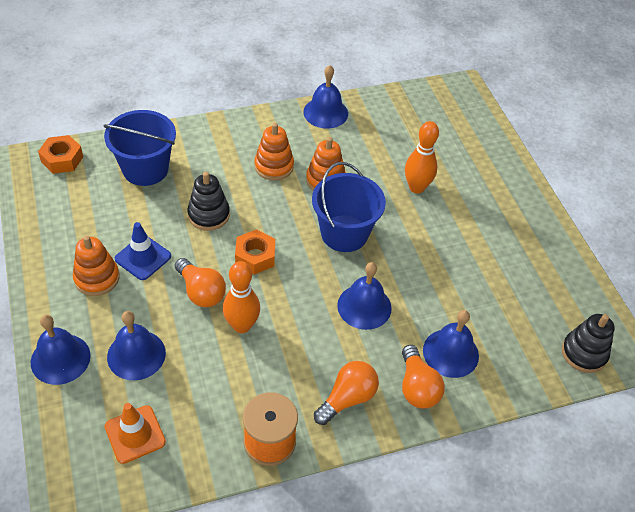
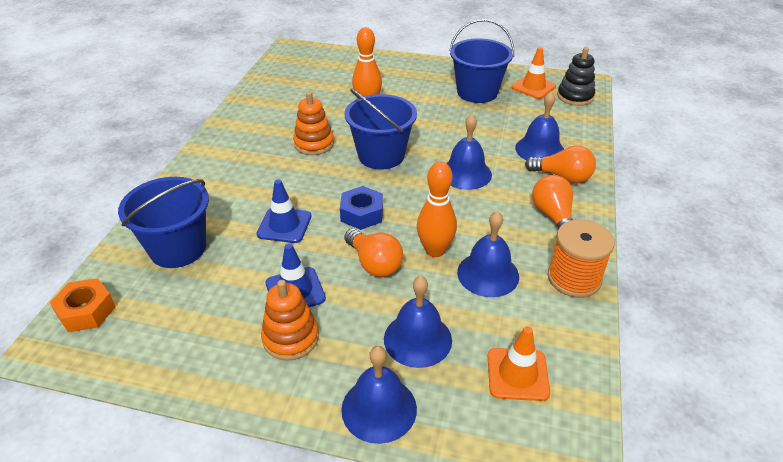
camera: 55 degrees left, 10 degrees down
orange light bulb [175,258,226,307] -> orange light bulb turned 60 degrees clockwise [344,229,403,277]
black stacking toy [188,172,230,231] -> blue traffic cone [256,179,311,243]
orange nut [235,229,275,275] -> blue nut [340,186,383,230]
orange stacking toy [254,123,294,180] -> none
blue bell [303,65,348,129] -> blue bell moved to [457,211,519,297]
none -> blue bucket [449,19,514,103]
none -> orange traffic cone [512,47,556,99]

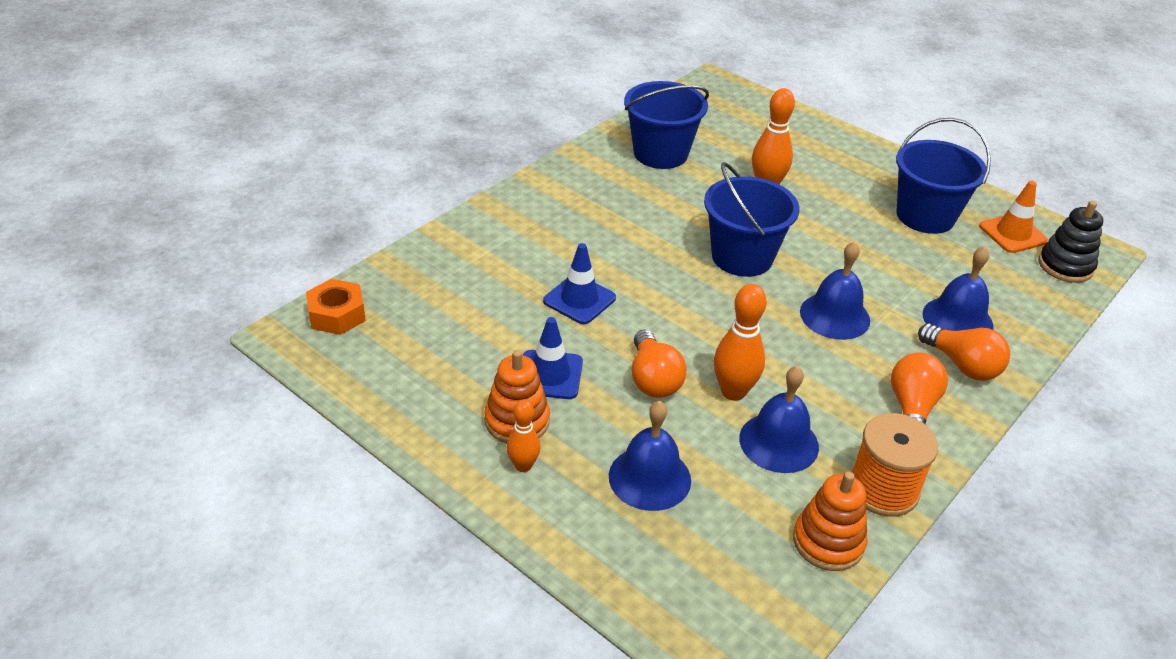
camera: 25 degrees right, 0 degrees up
blue bucket [118,177,209,268] -> blue bucket moved to [624,81,709,169]
orange stacking toy [293,92,334,155] -> orange stacking toy moved to [793,472,868,571]
blue nut [340,186,383,230] -> none
blue bell [341,346,417,444] -> none
orange traffic cone [488,326,550,401] -> none
none -> orange bowling pin [506,399,540,472]

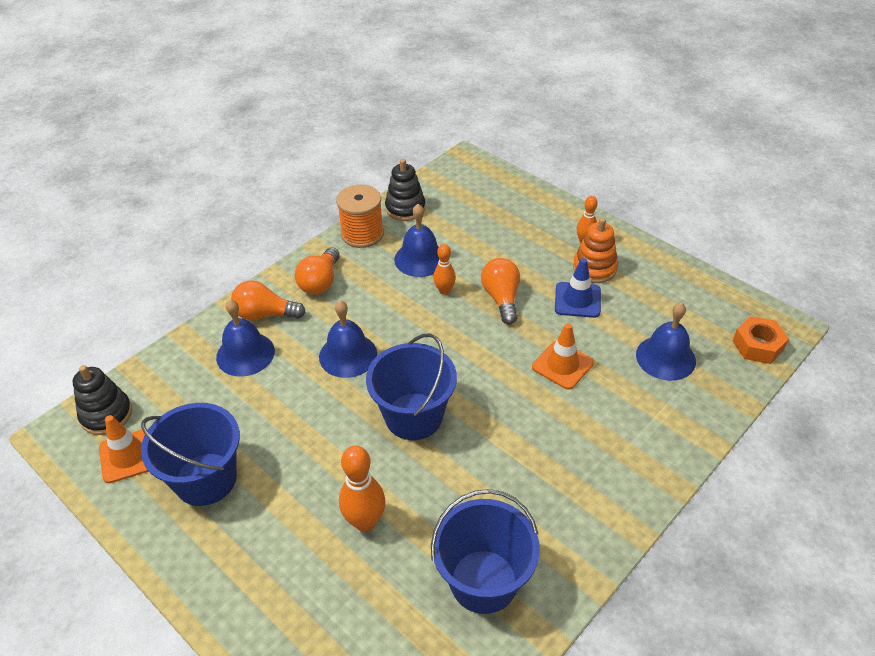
camera: 175 degrees left, 5 degrees up
blue traffic cone [543,243,616,324] -> orange traffic cone [532,323,594,390]
blue bell [609,401,691,511] -> blue bell moved to [636,302,696,381]
orange bowling pin [714,284,767,401] -> orange bowling pin [433,244,456,295], size x0.62
orange stacking toy [793,472,868,571] -> black stacking toy [385,159,426,221]
orange light bulb [918,324,1010,381] -> orange light bulb turned 45 degrees counterclockwise [231,280,306,320]

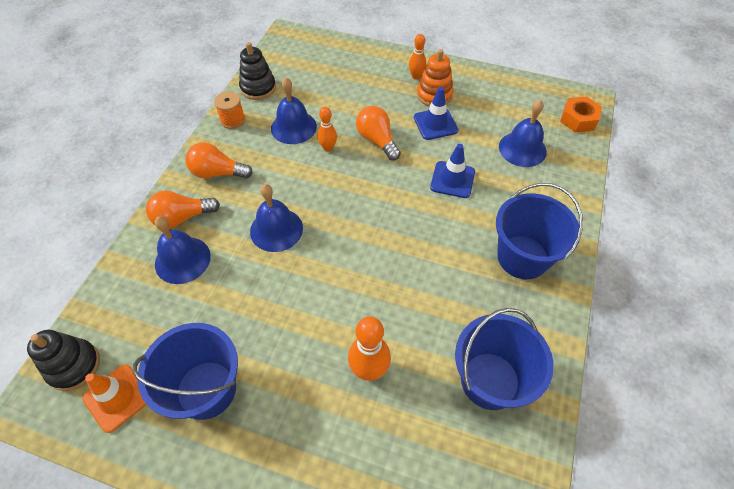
camera: 25 degrees left, 10 degrees up
orange light bulb [295,247,340,295] -> orange light bulb turned 105 degrees clockwise [185,142,253,179]
orange spool [336,184,384,248] -> orange spool [214,91,245,129], size x0.64
blue bucket [366,333,457,440] -> blue bucket moved to [496,183,583,279]
orange traffic cone [532,323,594,390] -> blue traffic cone [430,144,475,198]

